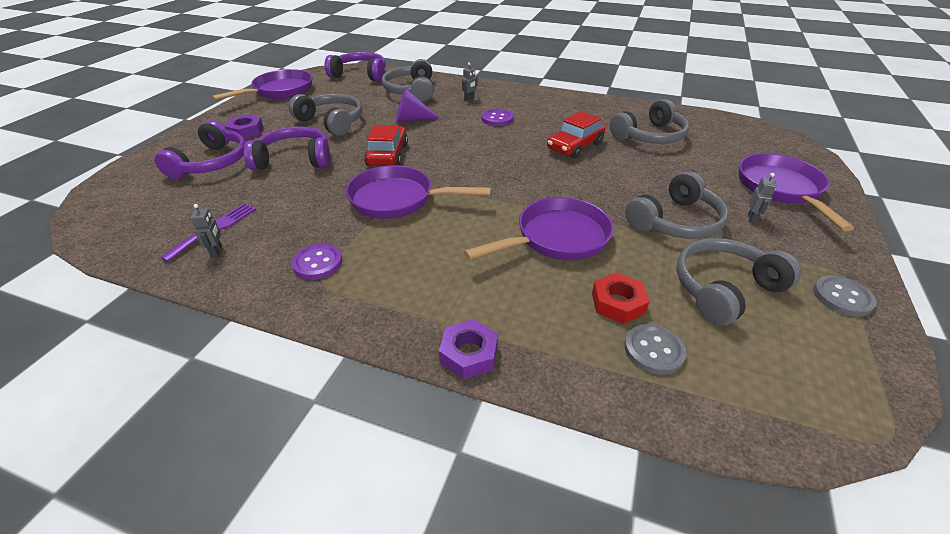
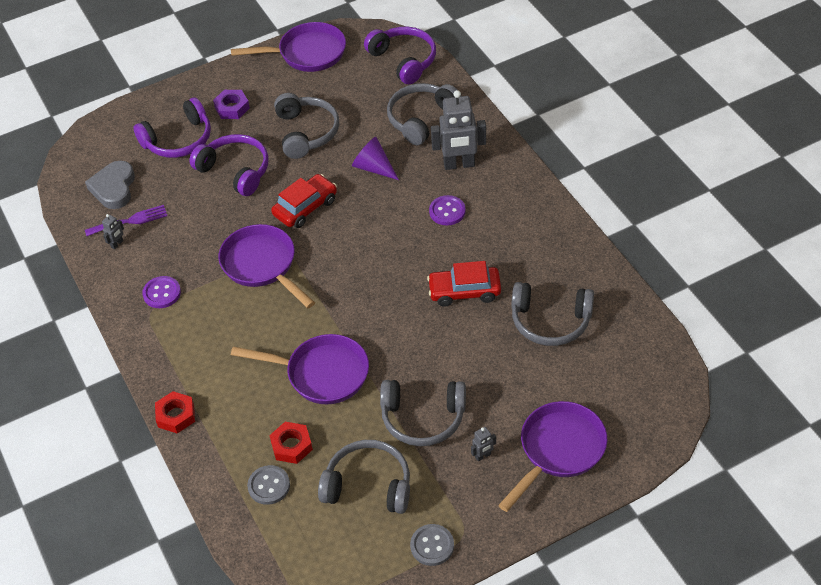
camera: 45 degrees right, 10 degrees up
purple nut [439,319,498,379] -> red nut [155,391,195,433]
grey robot [462,62,477,101] -> grey robot [431,90,486,170], size x2.31
none -> grey heart [85,161,135,209]

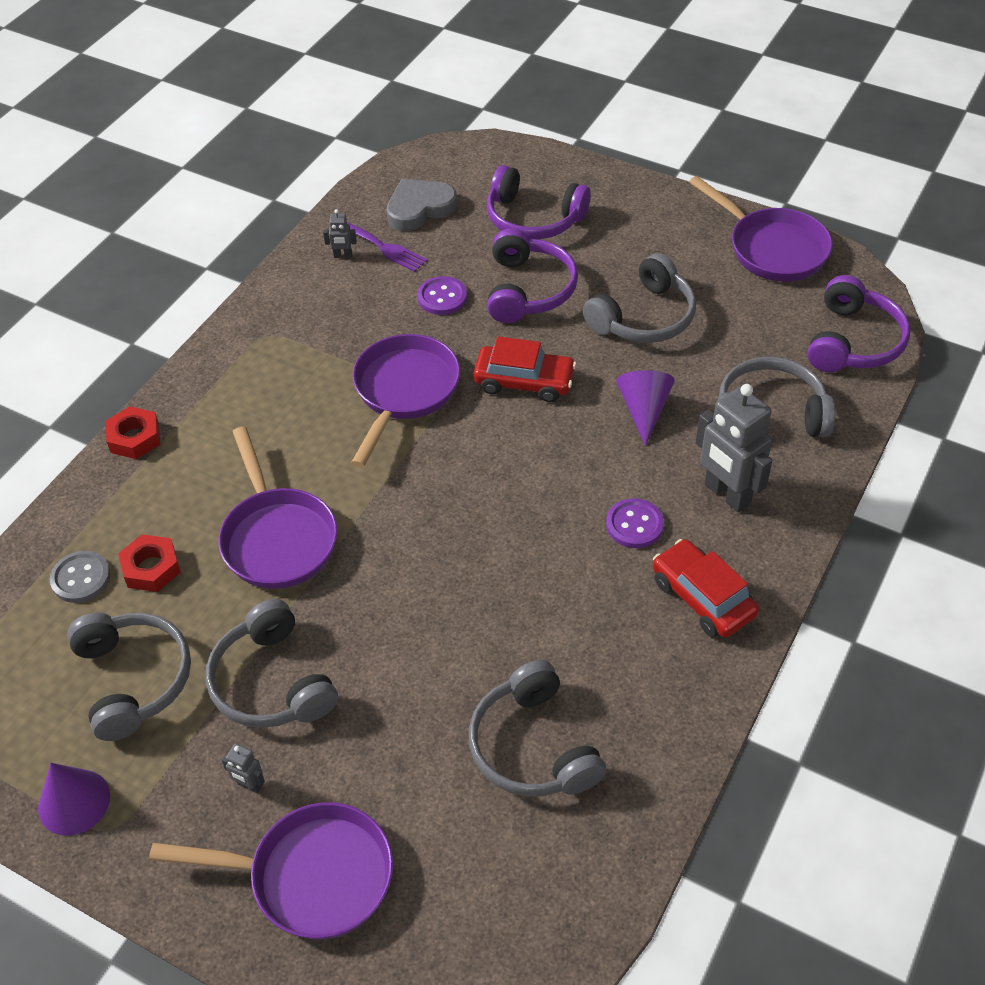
camera: 55 degrees right, 0 degrees up
purple button [142,276,181,308] -> purple button moved to [417,276,467,315]
purple nut [213,90,250,119] -> none
grey button [410,524,454,566] -> purple cone [38,763,110,836]
red car [427,261,501,307] -> red car moved to [653,539,759,638]

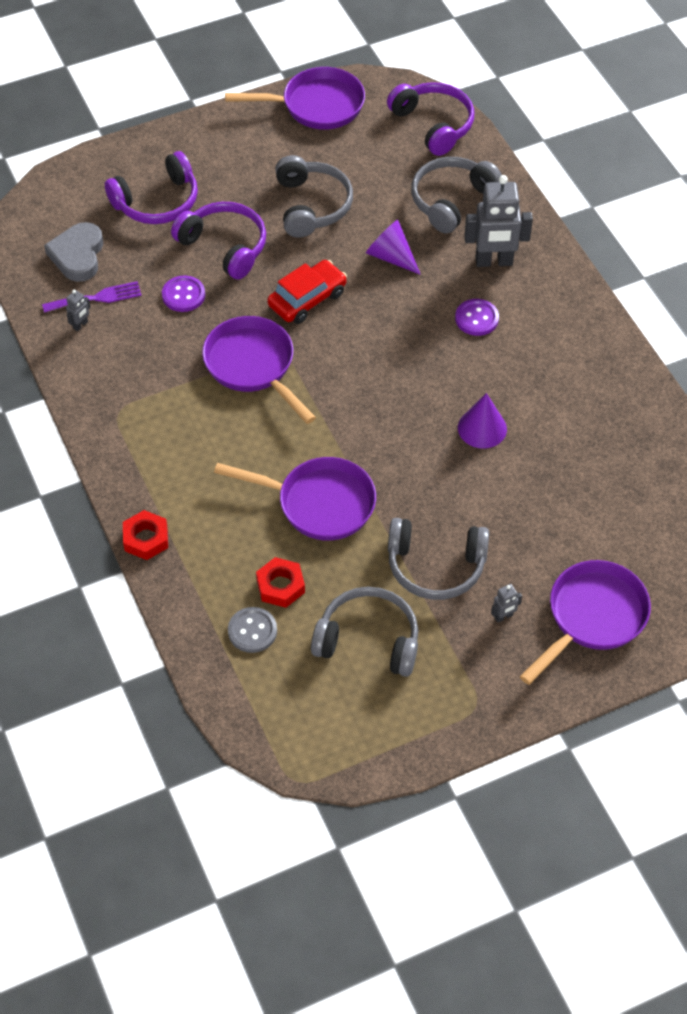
camera: 55 degrees left, 5 degrees up
purple cone [38,763,110,836] -> purple cone moved to [458,393,507,448]
grey headphones [469,660,606,797] -> none
red car [653,539,759,638] -> none

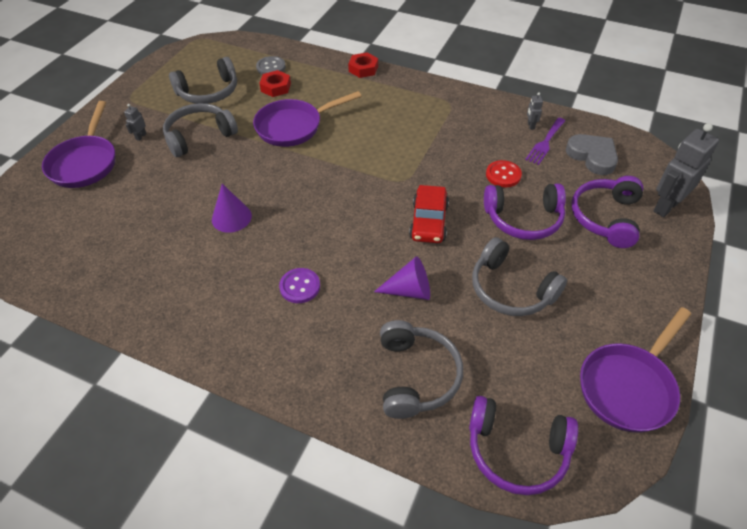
camera: 140 degrees right, 5 degrees down
purple button [162,276,205,312] -> red button [486,160,522,187]
purple pan [202,316,316,424] -> none
grey robot [464,175,533,267] -> grey robot moved to [653,123,719,217]

